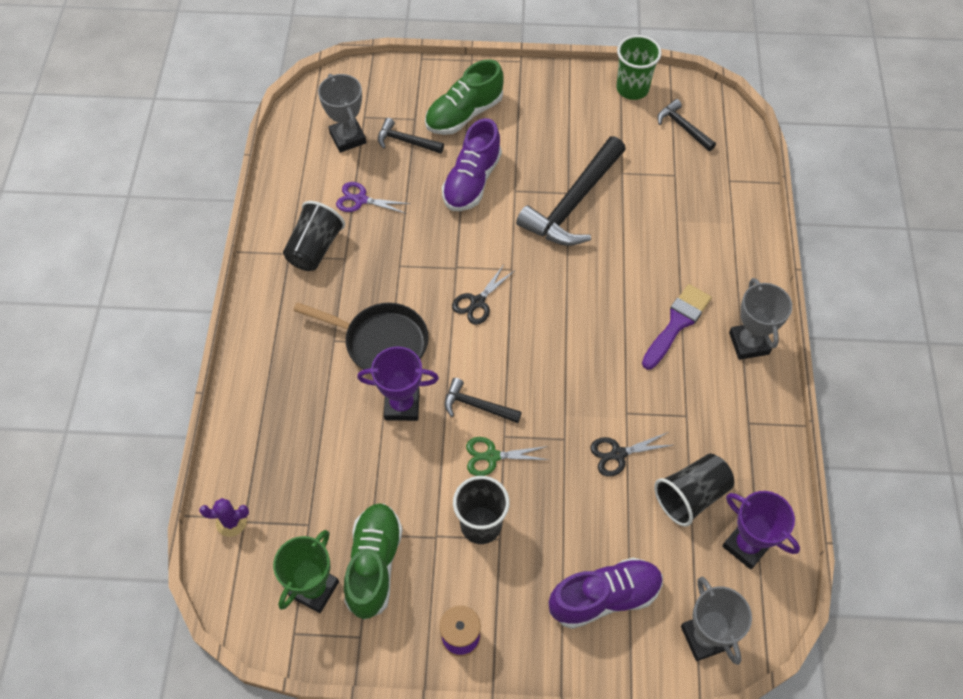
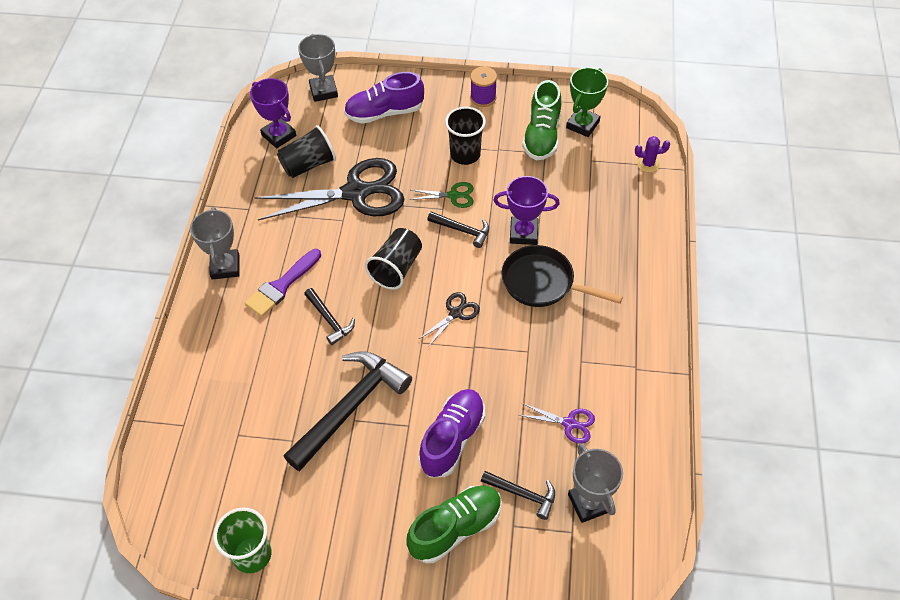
camera: 175 degrees left, 5 degrees down
black cup [283,201,345,271] -> black cup moved to [365,228,422,290]
black scissors [590,432,673,477] -> black scissors [255,158,405,220], size x2.28
black hammer [657,99,716,151] -> black hammer moved to [304,288,355,345]

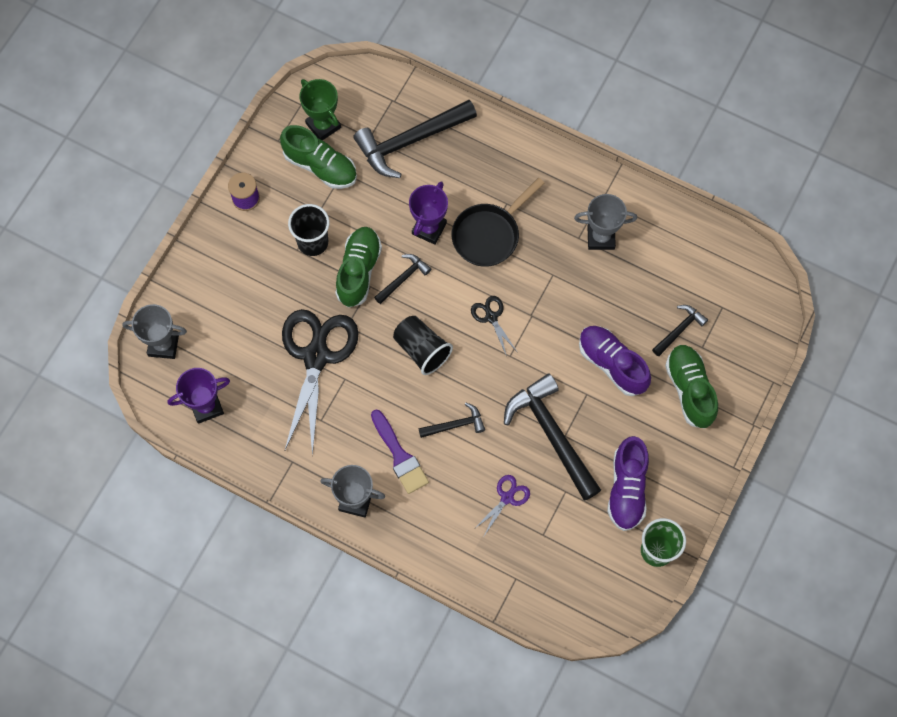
camera: 70 degrees left, 15 degrees up
black cup [277,125,336,178] -> none
purple shoe [344,72,424,124] -> purple shoe moved to [607,436,649,531]
green scissors [410,182,473,208] -> green shoe [335,227,382,308]
purple scissors [518,403,595,444] -> purple scissors moved to [474,475,530,536]
grey trophy [568,443,623,523] -> grey trophy moved to [574,194,637,250]
purple cactus [635,136,670,172] -> none
none -> black hammer [354,100,477,178]

